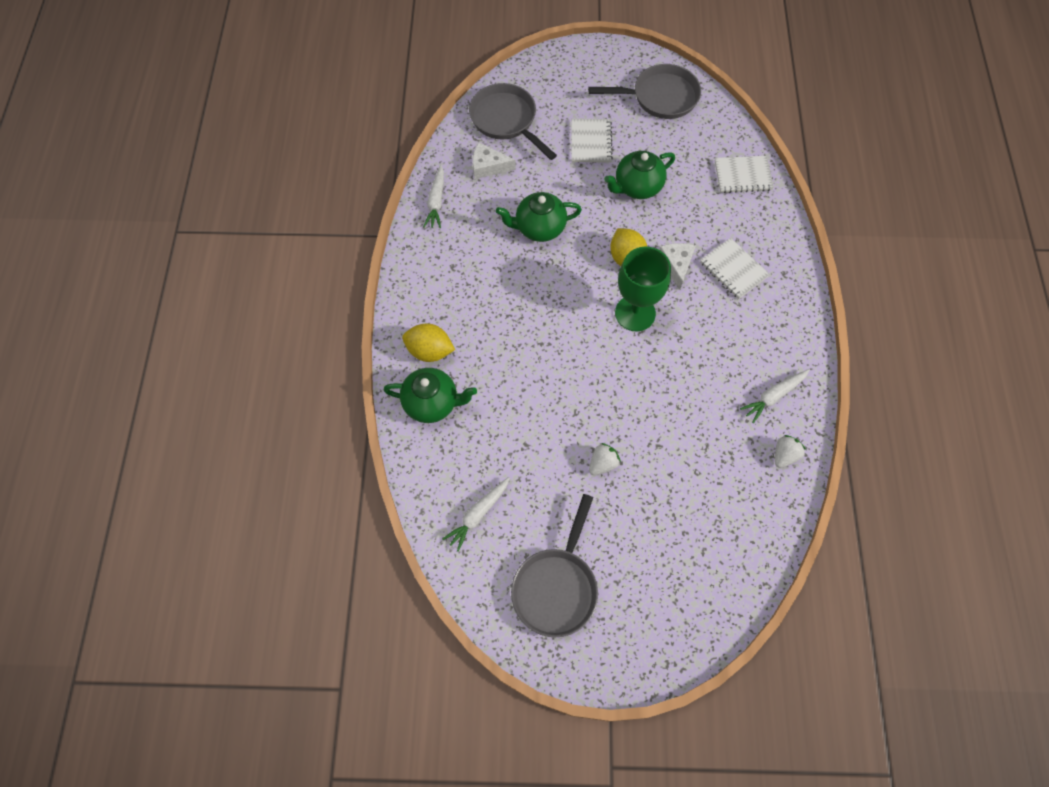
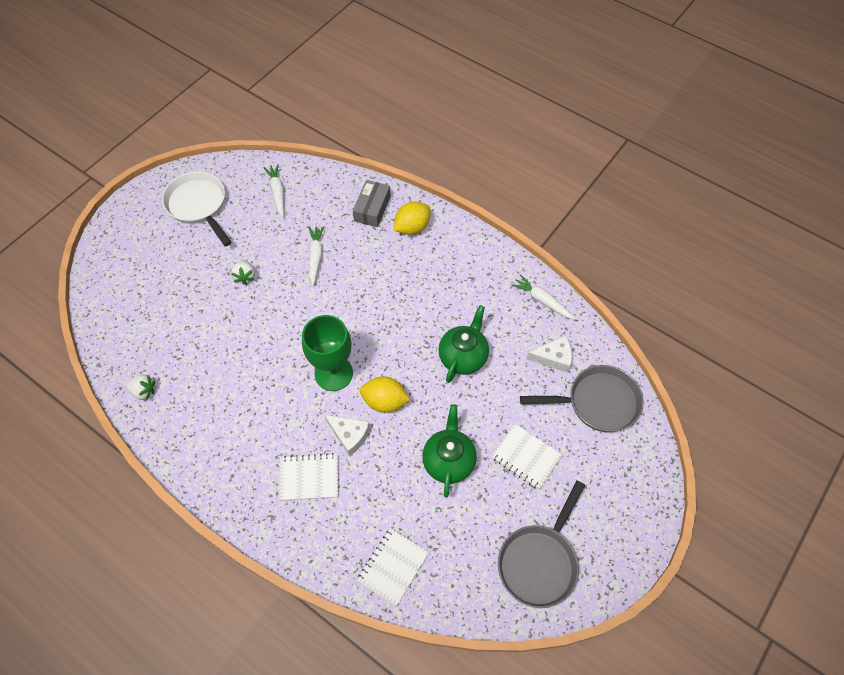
camera: 125 degrees right, 5 degrees down
green teapot [384,368,477,423] -> grey box [353,180,391,227]
white cheese [473,143,516,179] -> white cheese turned 45 degrees clockwise [526,335,572,373]
grey pan [511,494,598,637] -> white pan [162,171,232,246]
white carrot [740,369,809,423] -> white carrot moved to [308,226,324,286]
white strawberry [775,435,806,468] -> white strawberry turned 60 degrees counterclockwise [125,375,155,400]

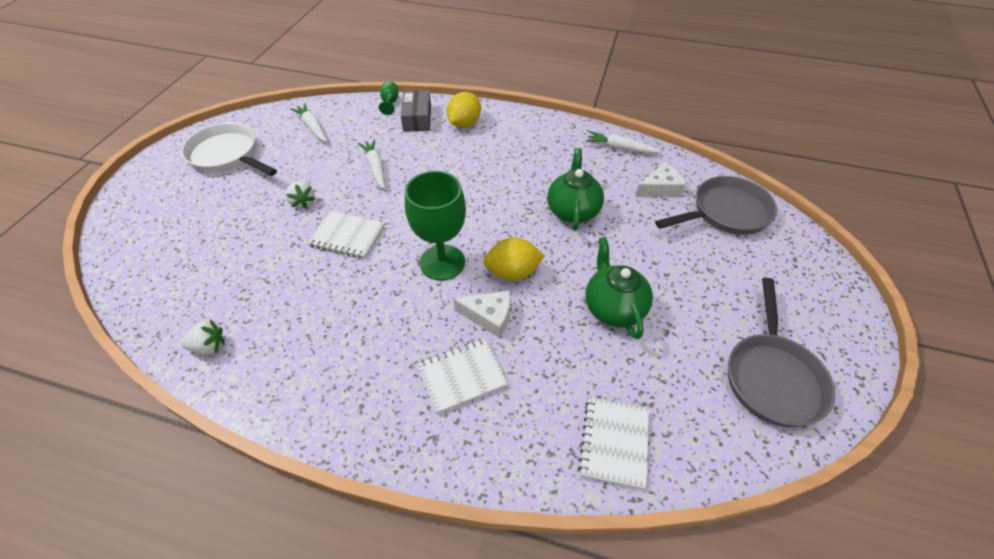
camera: 20 degrees left, 10 degrees down
white notebook [491,424,563,490] -> white notebook moved to [307,211,384,259]
none -> green goblet [379,81,399,115]

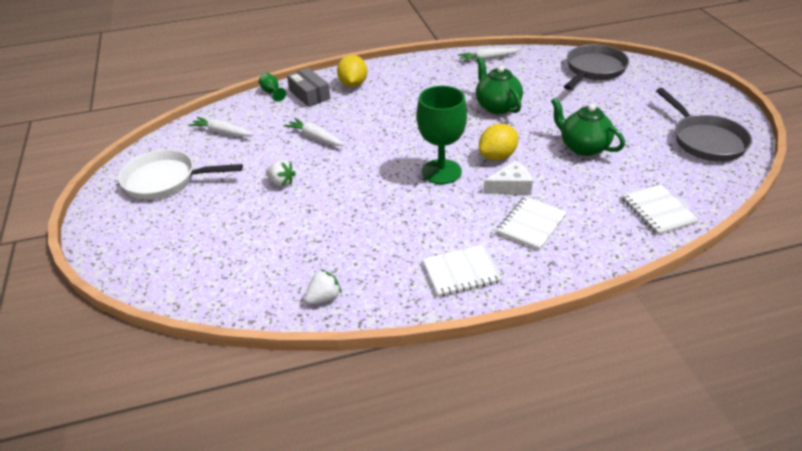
camera: 30 degrees left, 10 degrees down
white notebook [307,211,384,259] -> white notebook moved to [422,245,502,297]
white cheese [635,162,686,197] -> none

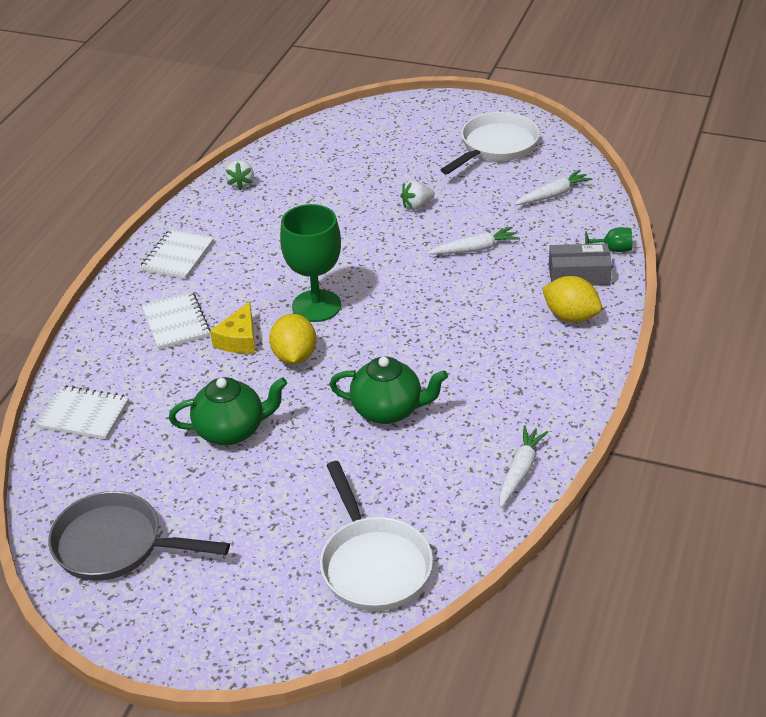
camera: 125 degrees right, 0 degrees up
white cheese [483,160,533,194] -> yellow cheese [210,301,255,354]
grey pan [564,45,629,90] -> white pan [320,461,433,611]

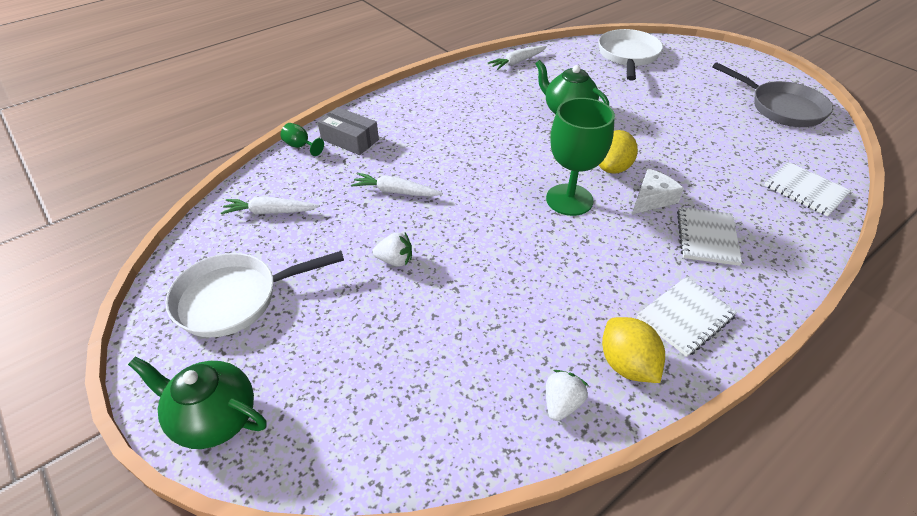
camera: 150 degrees left, 5 degrees up
green teapot [169,377,287,445] -> green teapot moved to [128,356,267,449]
yellow cheese [210,301,255,354] -> white cheese [632,169,684,214]
yellow lemon [542,276,602,323] -> yellow lemon moved to [602,317,665,383]

